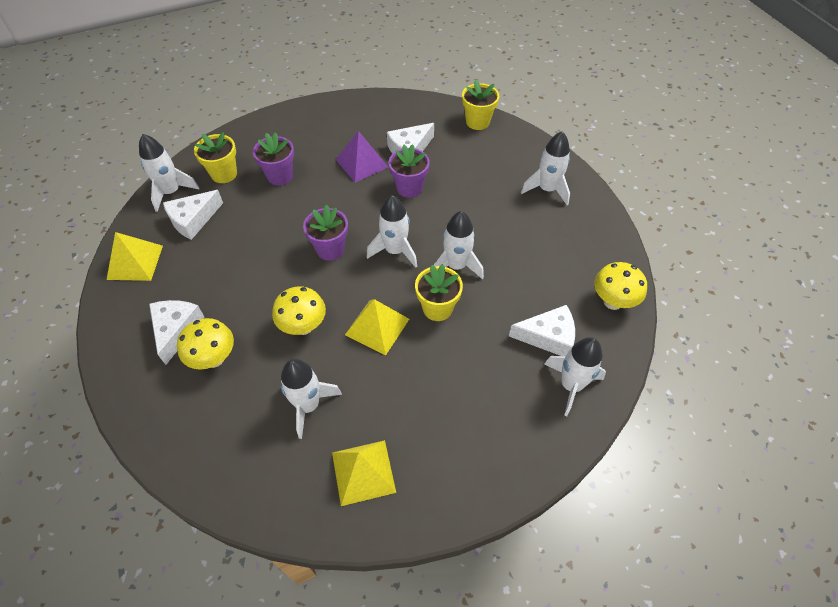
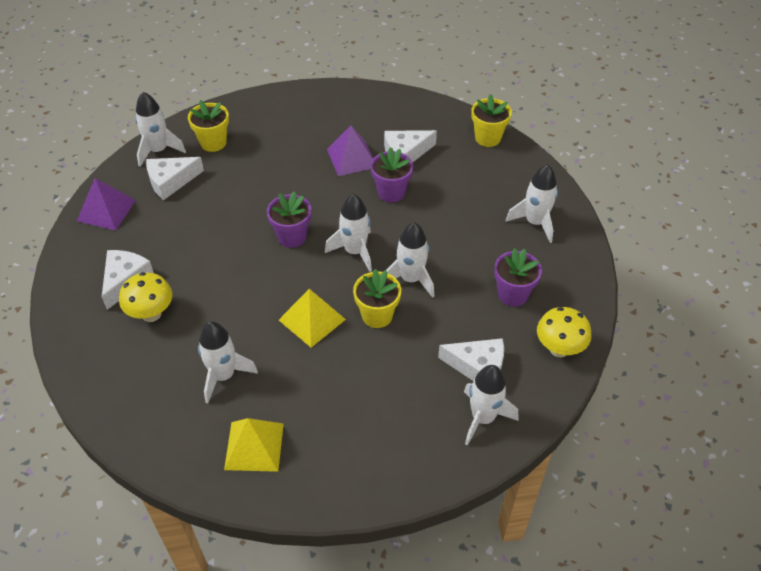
camera: 15 degrees right, 5 degrees down
yellow pyramid [107,232,163,281] -> purple pyramid [77,178,136,231]
purple flower pot [253,132,294,186] -> purple flower pot moved to [494,248,542,307]
yellow mushroom [272,286,326,335] -> none

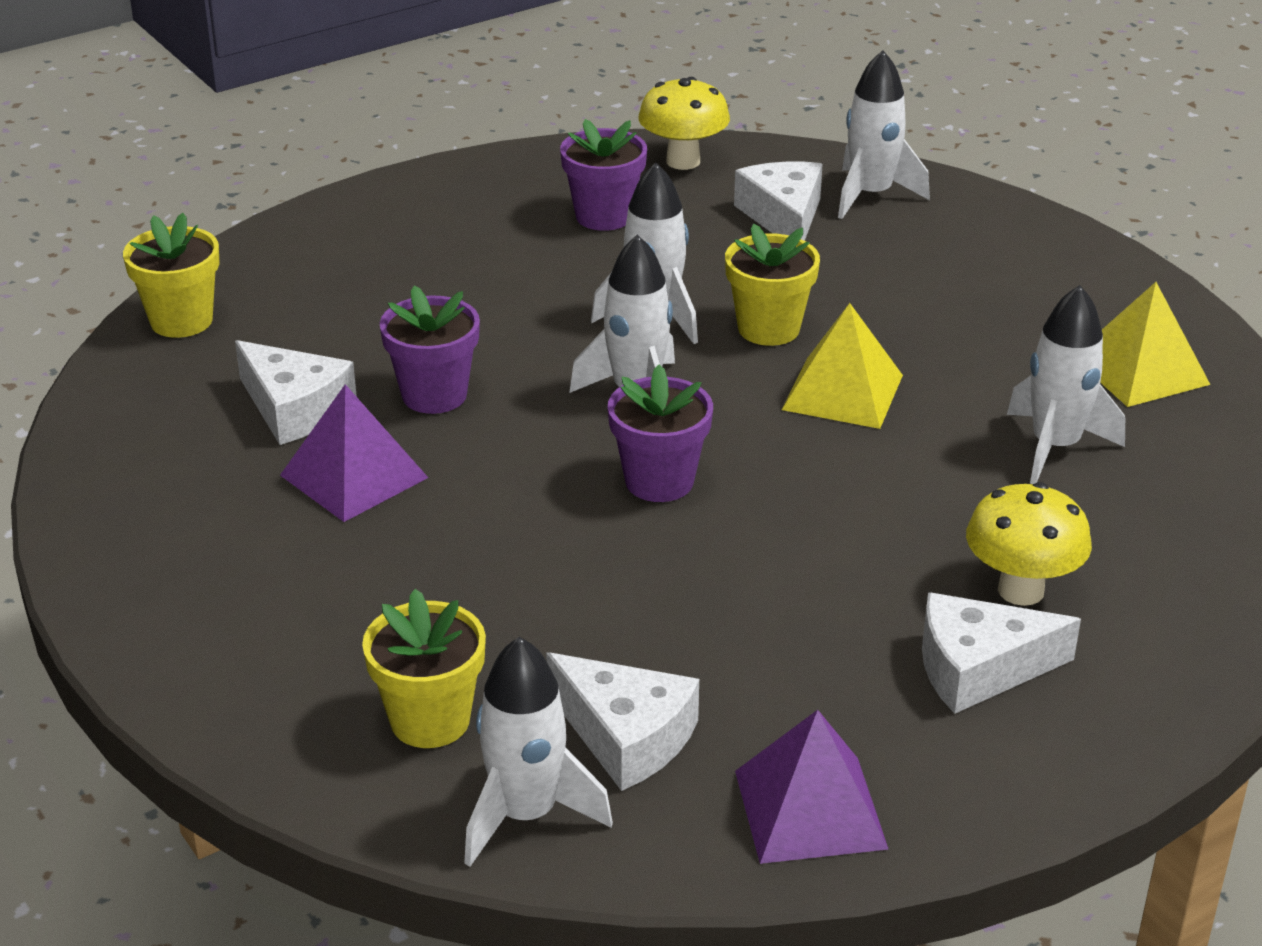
camera: 115 degrees left, 15 degrees down
white rocket [506,164,558,243] -> none

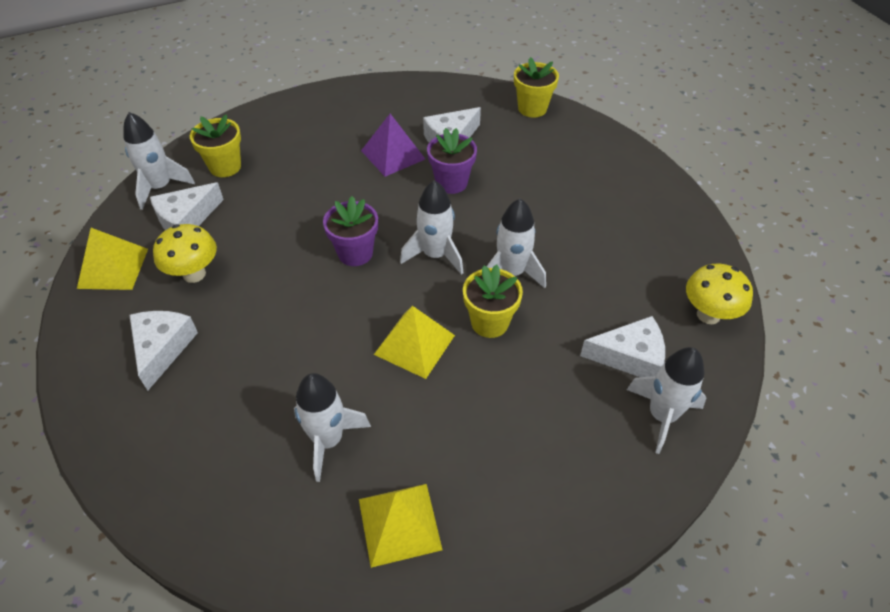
camera: 100 degrees right, 15 degrees up
purple flower pot [560,119,647,231] -> none
purple pyramid [735,710,888,864] -> yellow pyramid [77,228,148,290]
yellow mushroom [966,482,1092,606] -> yellow mushroom moved to [153,224,217,283]

